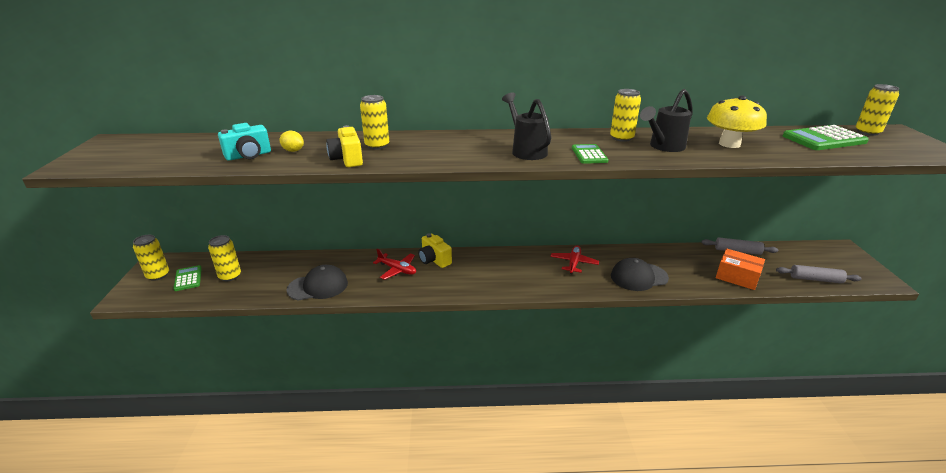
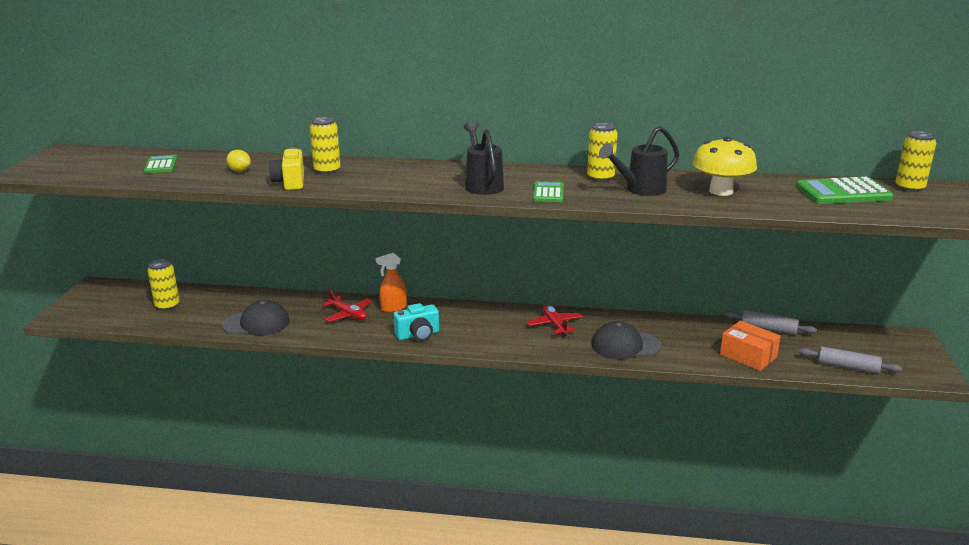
camera: 10 degrees right, 5 degrees down
yellow can [133,235,169,281] -> none
green calculator [173,265,202,291] -> green calculator moved to [144,155,178,173]
turquoise camera [218,123,271,161] -> turquoise camera moved to [393,303,439,341]
yellow camera [418,233,452,268] -> orange spray bottle [376,253,407,313]
red plane [550,246,599,274] -> red plane turned 45 degrees counterclockwise [527,305,583,337]

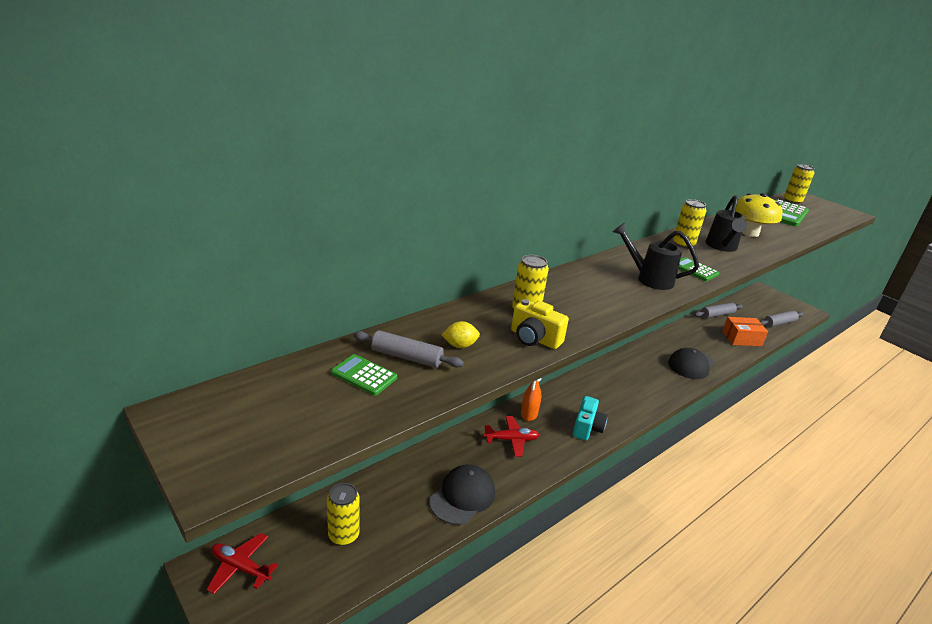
camera: 50 degrees left, 5 degrees up
red plane [527,305,583,337] -> red plane moved to [207,533,278,594]
none -> grey rolling pin [353,330,464,368]

